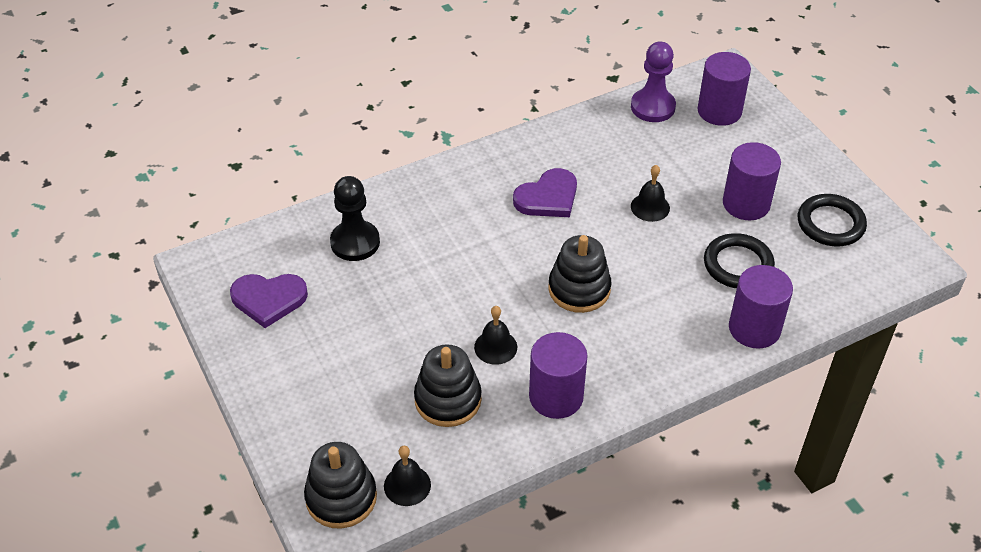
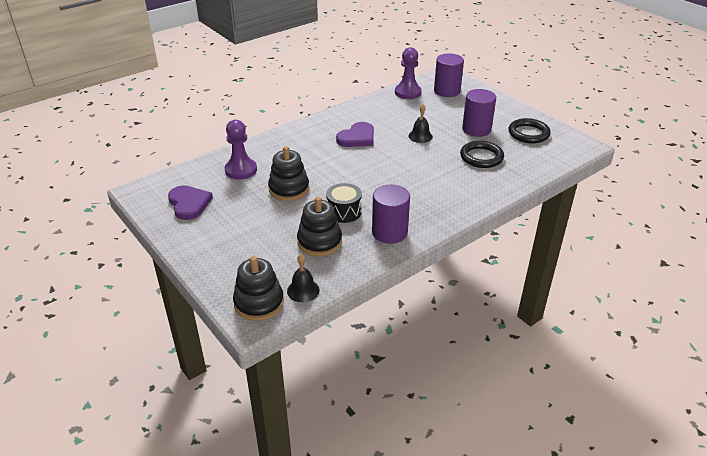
camera: 10 degrees left, 10 degrees down
purple heart [230,274,308,328] -> purple heart turned 105 degrees counterclockwise [168,185,213,220]
black pawn [330,176,380,261] -> purple pawn [225,120,257,180]
black bell [474,306,517,365] -> black drum [326,183,362,223]
black stacking toy [548,235,611,313] -> black stacking toy moved to [268,146,309,201]
purple cylinder [729,265,793,349] -> none

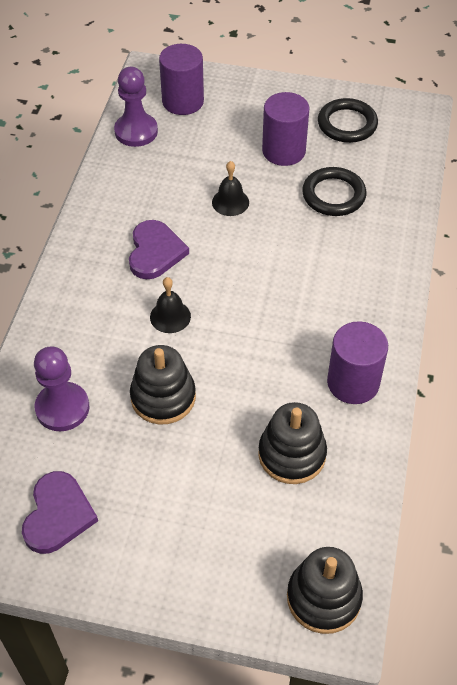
camera: 40 degrees left, 15 degrees up
purple heart [168,185,213,220] -> purple heart turned 75 degrees clockwise [22,471,98,554]
black bell [287,254,320,302] -> black bell moved to [150,277,191,333]
black drum [326,183,362,223] -> none

